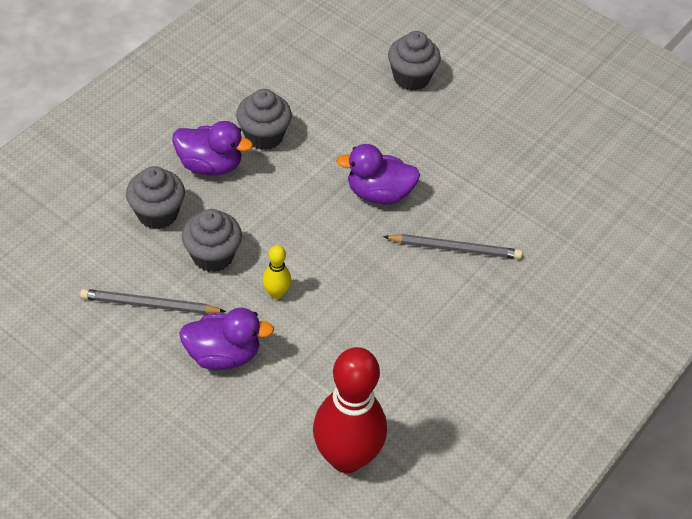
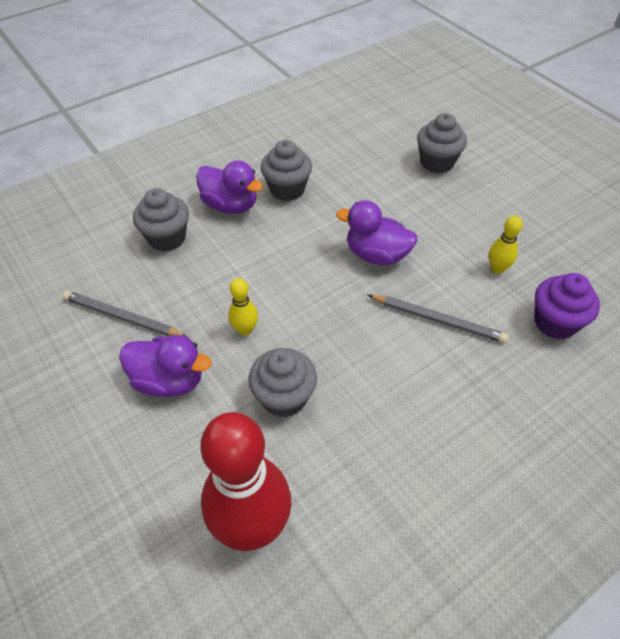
camera: 20 degrees right, 0 degrees up
grey cupcake [182,209,242,272] -> grey cupcake moved to [248,348,317,417]
none -> yellow bowling pin [489,216,523,274]
none -> purple cupcake [534,273,600,339]

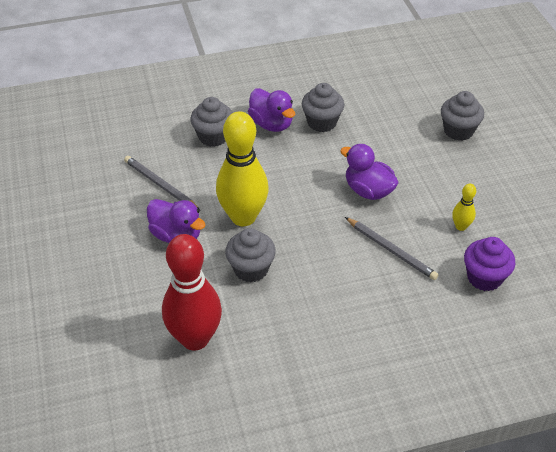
camera: 20 degrees right, 5 degrees down
yellow bowling pin [228,278,258,336] -> yellow bowling pin [216,112,269,226], size x2.29

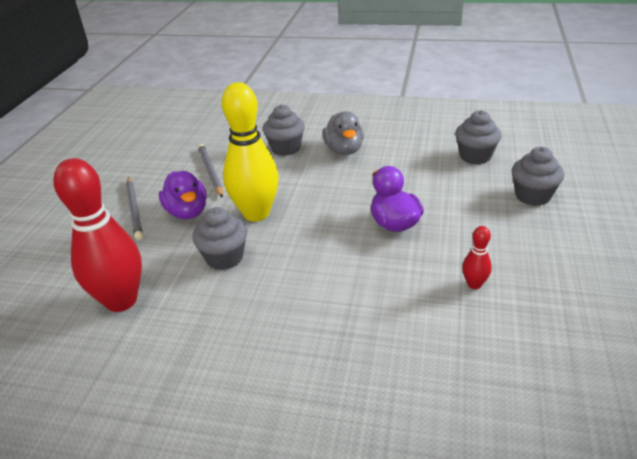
camera: 30 degrees right, 10 degrees down
purple duck [248,88,295,132] -> grey duck [322,111,364,155]
grey cupcake [302,83,344,132] -> grey cupcake moved to [455,110,502,164]
grey pencil [345,217,439,280] -> grey pencil moved to [126,177,143,240]
yellow bowling pin [452,184,476,231] -> red bowling pin [462,226,492,289]
purple cupcake [464,237,516,291] -> none

